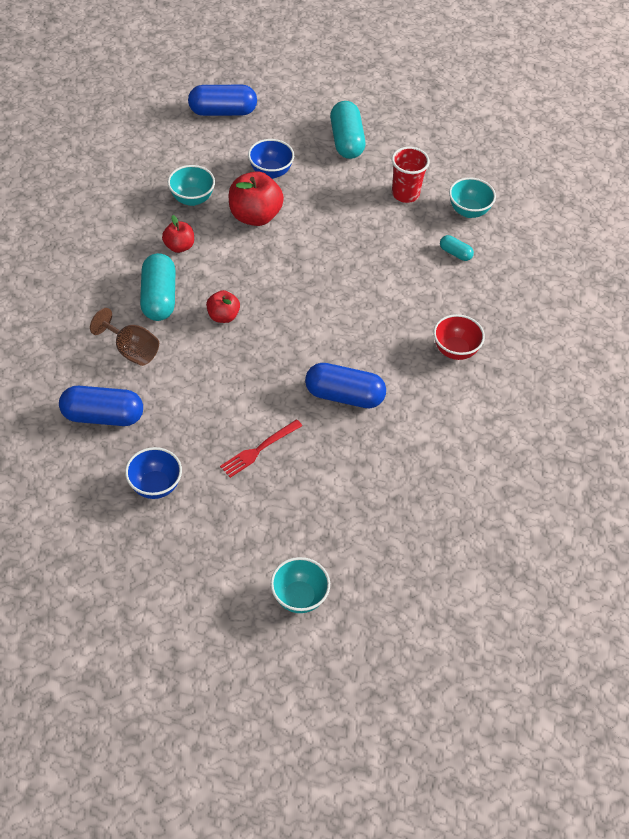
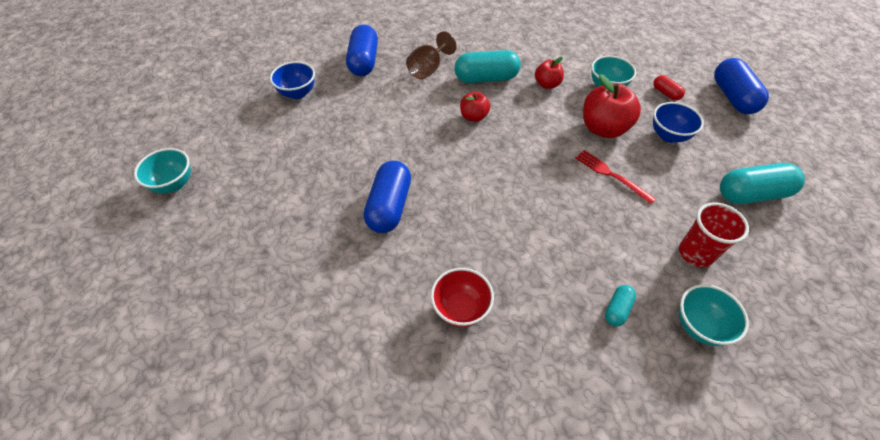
camera: 90 degrees right, 0 degrees up
red fork [220,420,302,478] -> red fork moved to [575,150,656,204]
none -> red capsule [653,75,685,101]

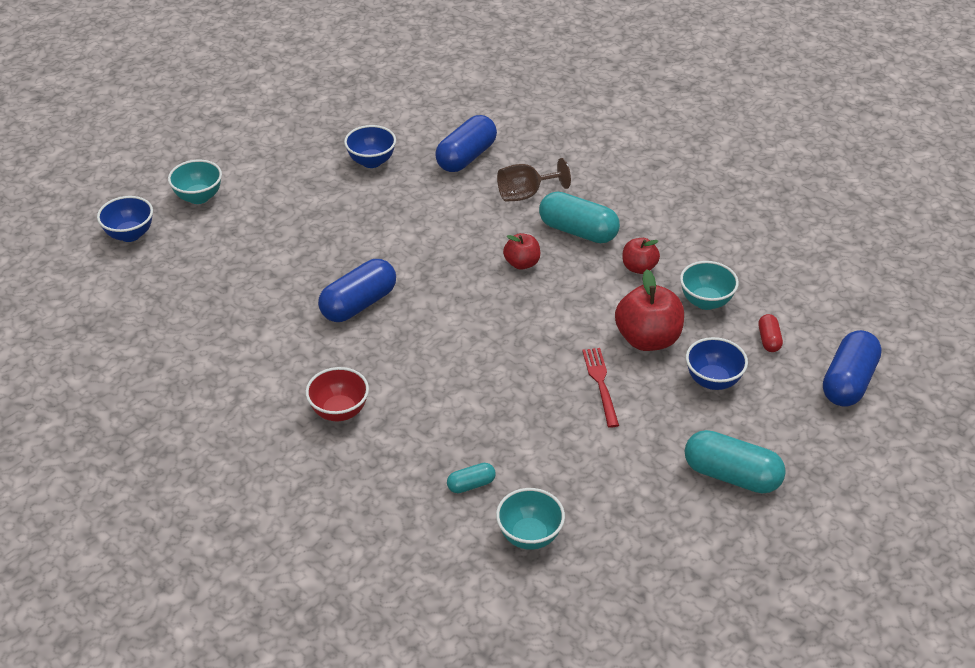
camera: 35 degrees right, 10 degrees down
red cup [679,202,749,267] -> none
none -> blue bowl [97,196,153,242]

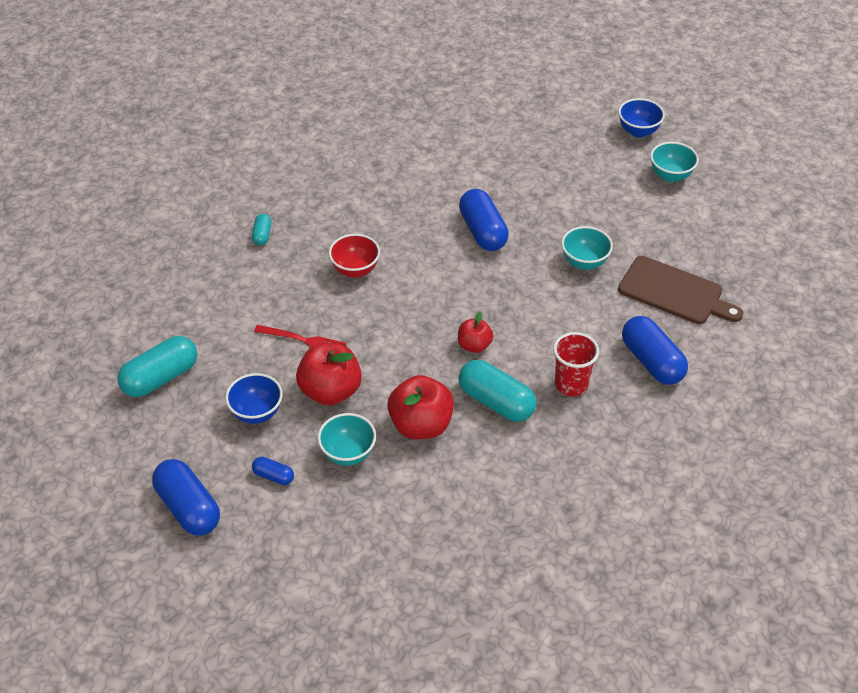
camera: 115 degrees right, 5 degrees up
red bowl [305,367,369,421] -> red bowl moved to [329,234,380,277]
blue bowl [344,125,396,168] -> brown cutting board [618,256,743,324]
turquoise bowl [496,488,565,550] -> turquoise bowl moved to [562,226,613,270]
brown goblet [497,158,571,202] -> red cup [553,332,599,396]
turquoise capsule [539,191,620,243] -> turquoise capsule turned 75 degrees clockwise [459,360,537,422]
red apple [623,238,660,274] -> red apple [387,375,454,439], size x1.75
red capsule [759,314,783,352] -> blue capsule [252,457,294,485]

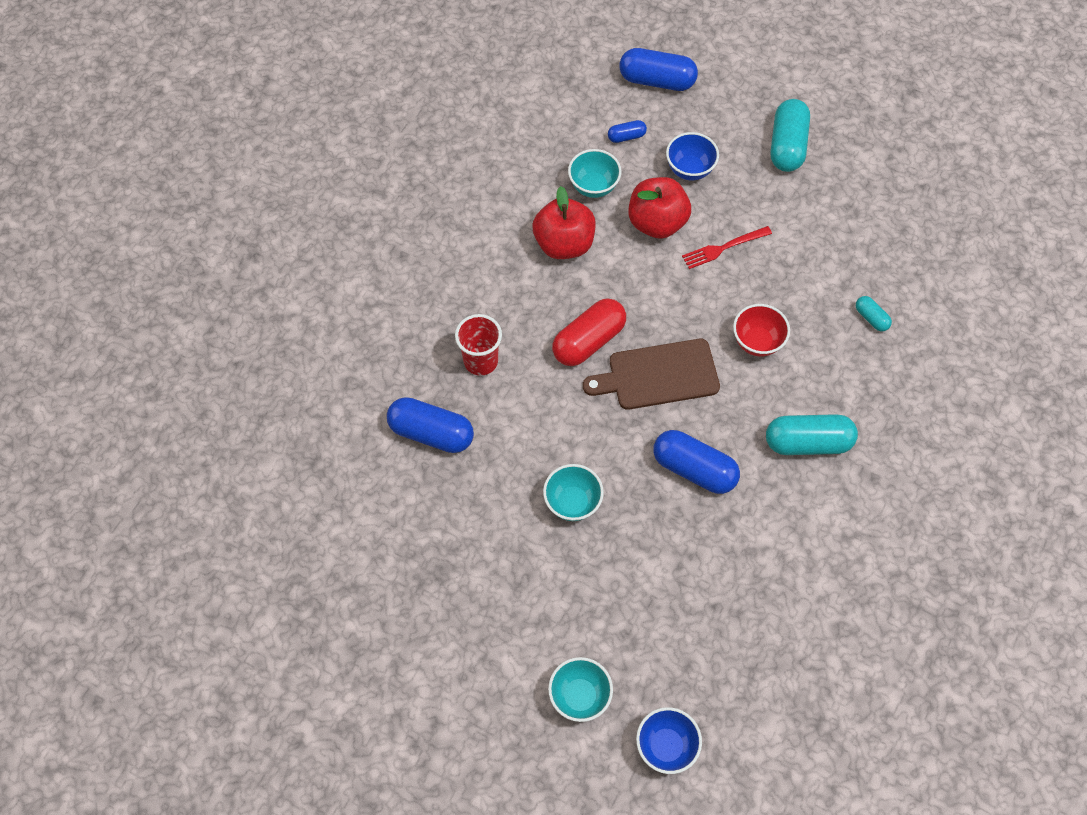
camera: 140 degrees right, 15 degrees up
red apple [458,312,493,353] -> red capsule [552,298,626,366]
turquoise capsule [459,360,537,422] -> turquoise capsule moved to [766,414,858,455]
brown cutting board [618,256,743,324] -> brown cutting board moved to [583,339,720,410]

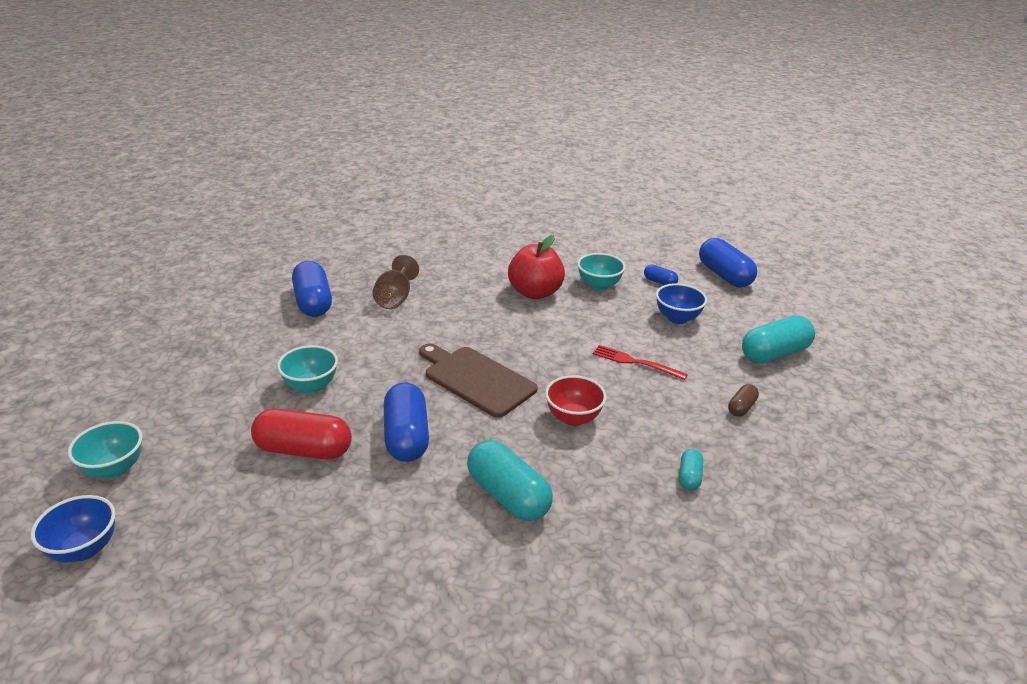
camera: 50 degrees right, 30 degrees down
red cup [455,314,502,376] -> brown goblet [372,255,419,309]
red capsule [552,298,626,366] -> red capsule moved to [251,409,352,460]
red apple [628,177,691,239] -> none
none -> brown capsule [728,384,759,417]

